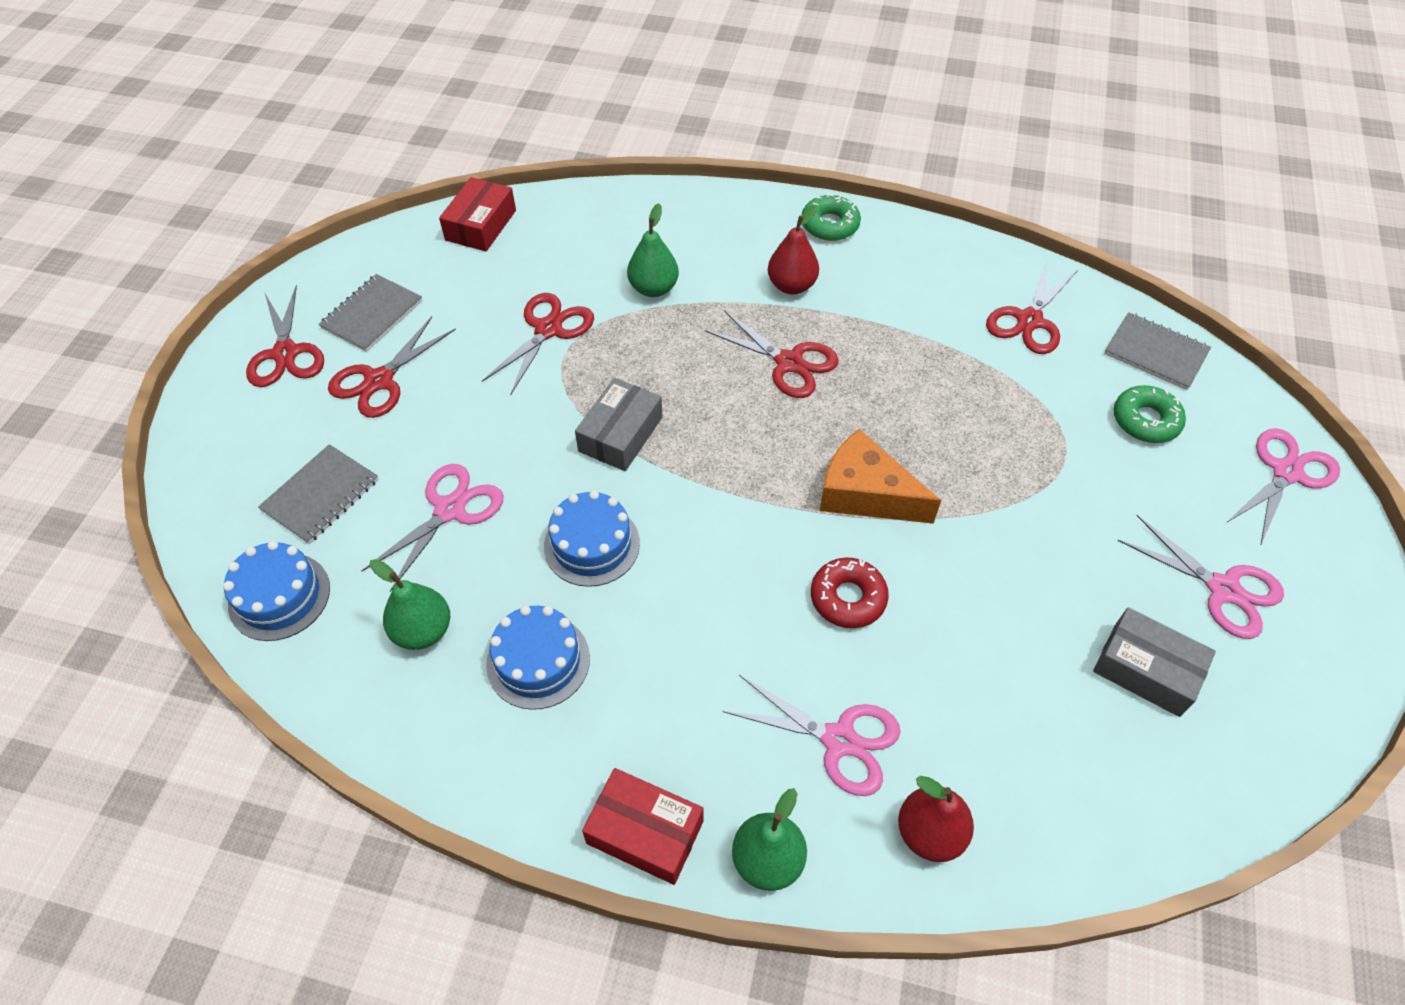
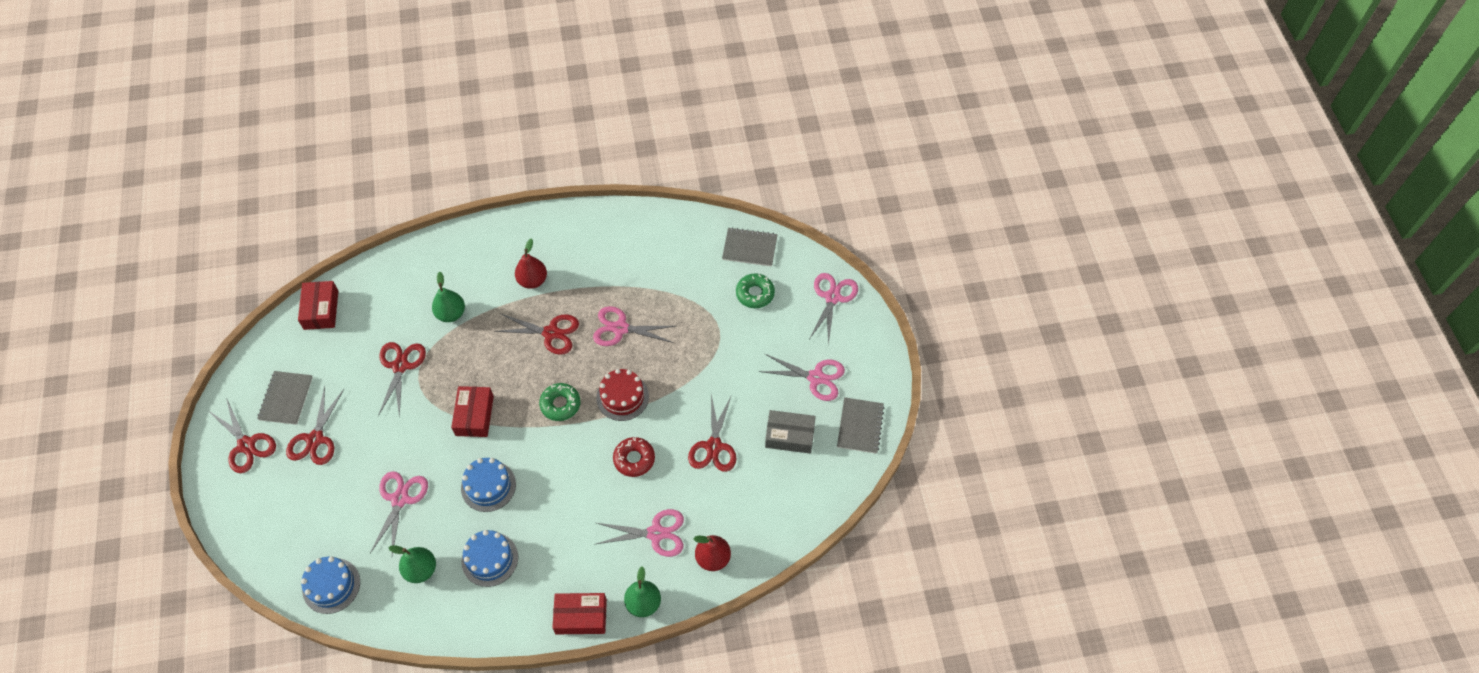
camera: 25 degrees left, 5 degrees up
grey notebook [258,444,379,544] -> grey notebook moved to [837,397,885,454]
grey box [575,378,662,471] -> red box [451,386,494,437]
green donut [802,193,861,241] -> green donut moved to [539,383,581,421]
orange cheese [820,429,941,524] -> red cake [596,369,649,421]
red scissors [986,261,1078,354] -> red scissors moved to [688,394,736,472]
none -> pink scissors [593,306,676,346]

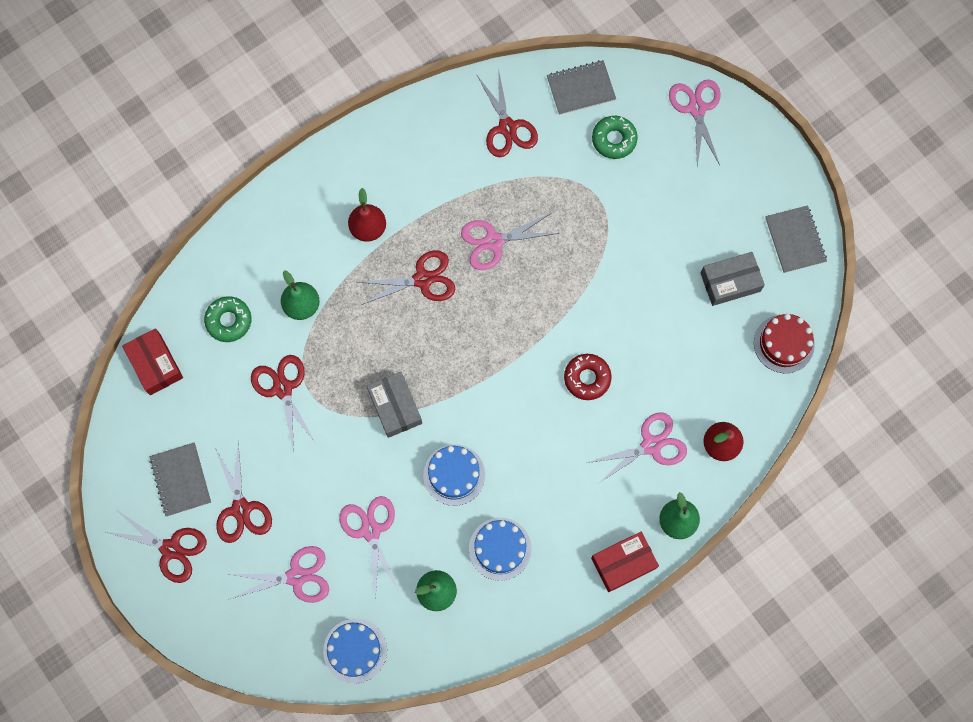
camera: 25 degrees left, 15 degrees up
red box [451,386,494,437] -> grey box [367,372,422,438]
green donut [539,383,581,421] -> green donut moved to [204,296,251,342]
red cake [596,369,649,421] -> red cake moved to [754,314,815,373]
red scissors [688,394,736,472] -> red scissors moved to [477,68,538,157]
pink scissors [758,354,845,401] -> pink scissors moved to [227,546,329,603]

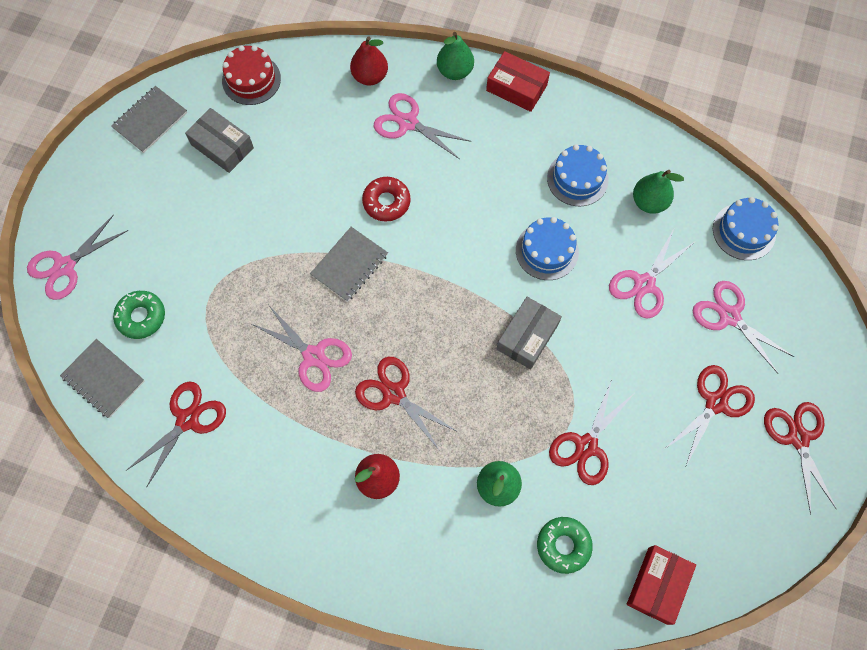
camera: 125 degrees left, 5 degrees down
grey notebook [149,442,211,516] -> grey notebook moved to [310,227,388,302]

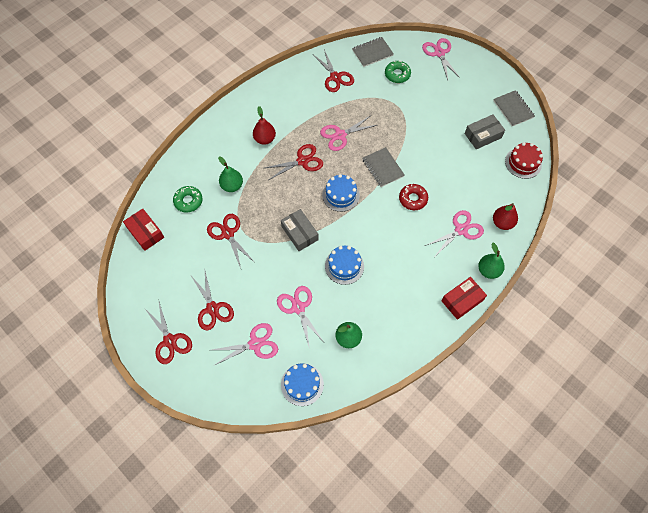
camera: 115 degrees right, 5 degrees down
blue cake [547,144,608,206] -> blue cake moved to [322,174,360,212]
red scissors [764,402,837,515] -> red scissors turned 45 degrees clockwise [145,302,192,364]

